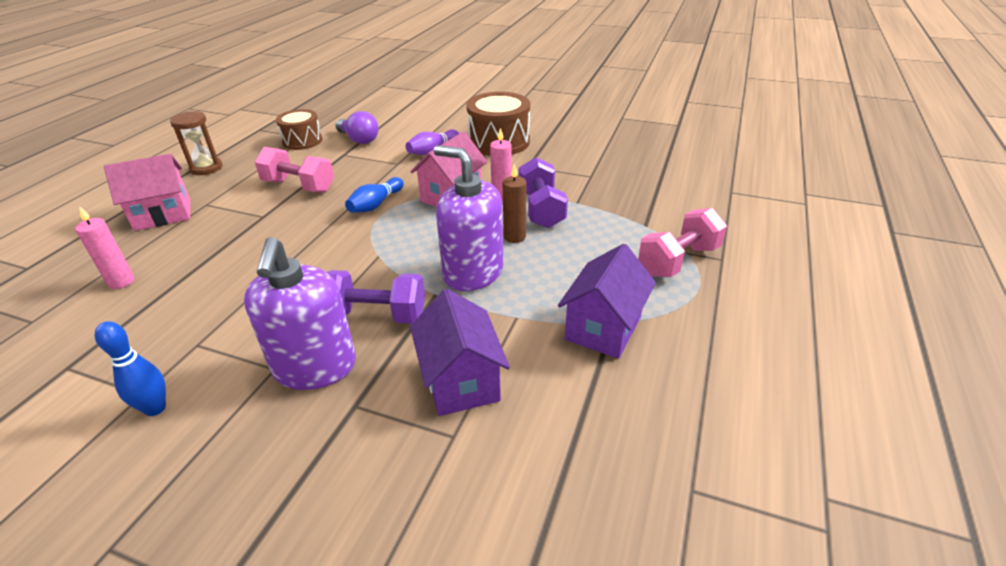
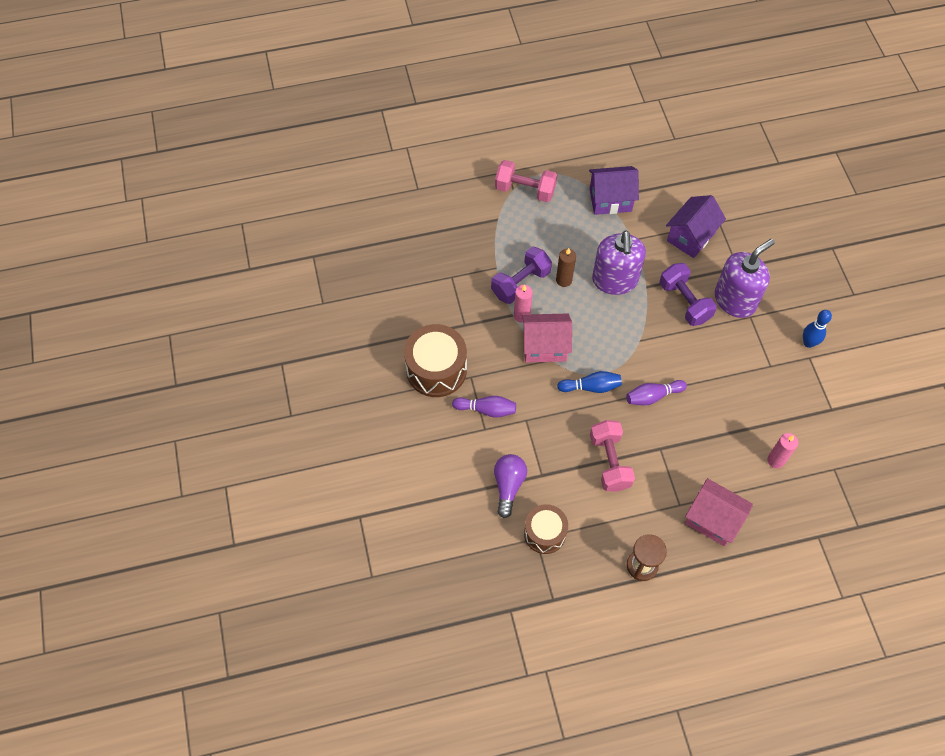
camera: 125 degrees left, 25 degrees up
none -> purple bowling pin [626,380,687,405]

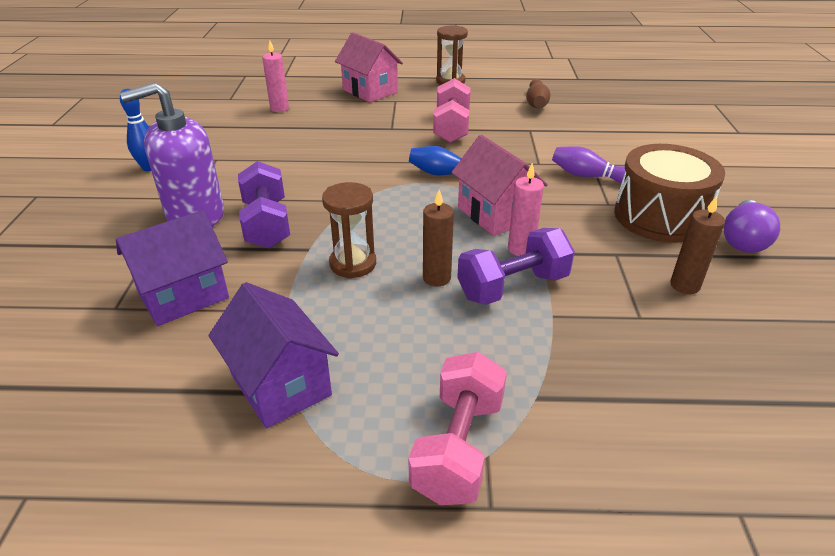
camera: 165 degrees left, 25 degrees down
purple light bulb [494,454,527,518] -> purple light bulb moved to [723,200,780,253]
pink dumbbell [495,160,557,202] -> pink dumbbell turned 75 degrees clockwise [409,352,507,505]
pink house [522,314,572,363] -> pink house turned 45 degrees clockwise [452,135,548,236]
brown drum [524,504,568,554] -> brown bowling pin [526,79,551,108]
purple house [589,166,639,215] -> purple house turned 45 degrees clockwise [208,282,339,428]
purple soap dispenser [592,230,646,295] -> brown hourglass [322,182,376,279]
purple bowling pin [626,380,687,405] -> none
none -> brown candle [670,196,725,294]

